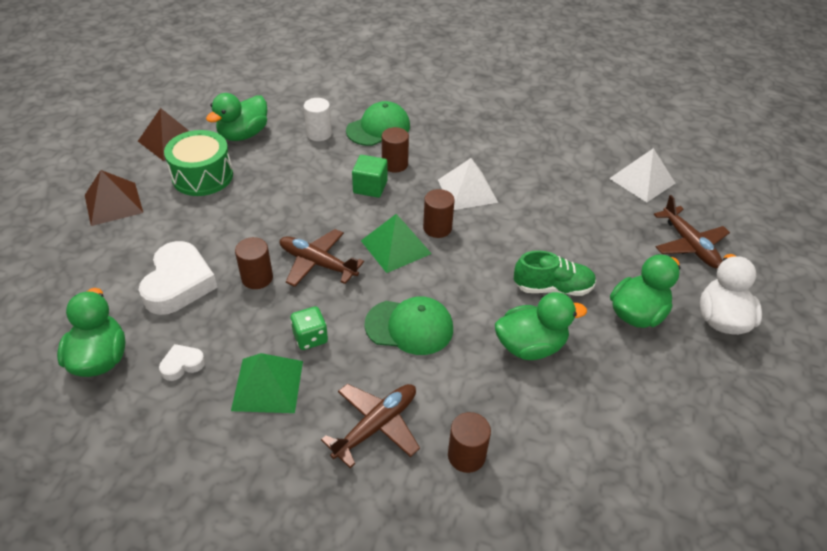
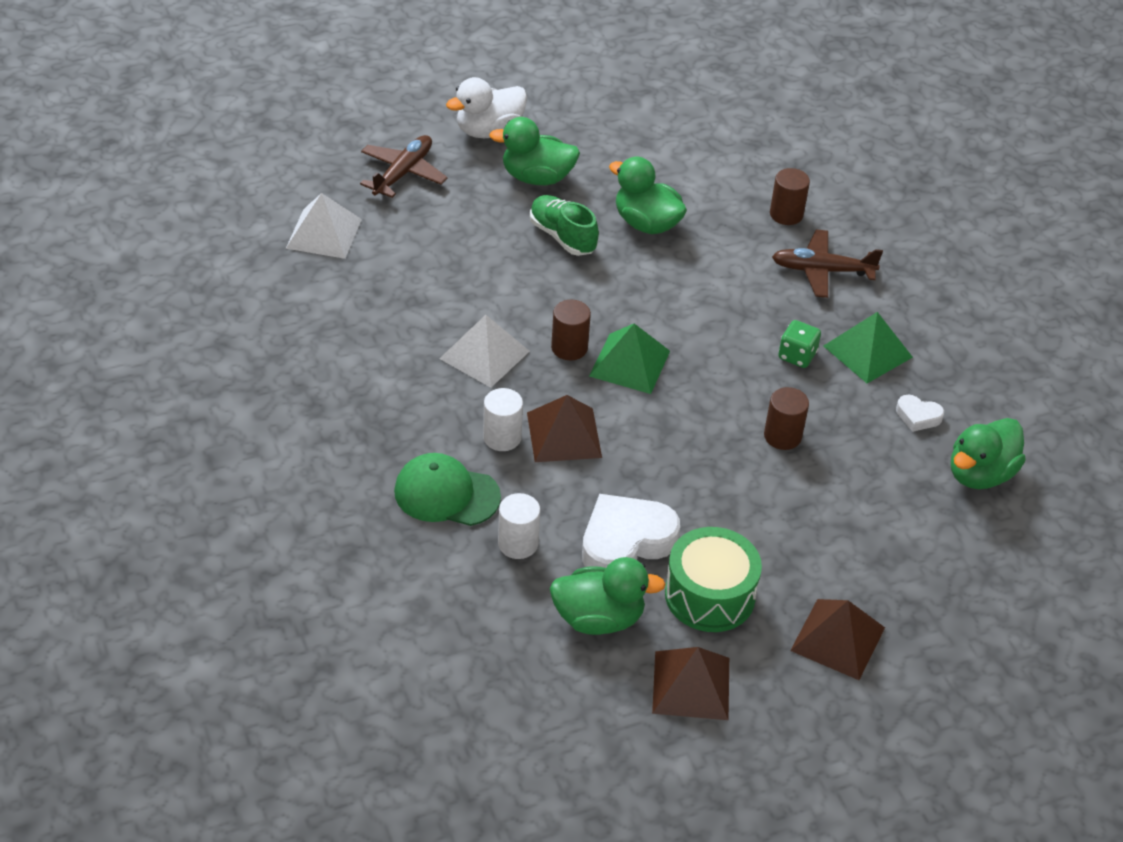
camera: 130 degrees left, 0 degrees up
white heart [139,241,218,315] -> white heart moved to [582,494,680,568]
brown plane [280,229,364,287] -> none
green cube [352,155,387,198] -> brown pyramid [527,395,602,462]
green cap [365,296,453,355] -> none
brown cylinder [382,127,409,173] -> white cylinder [483,388,523,451]

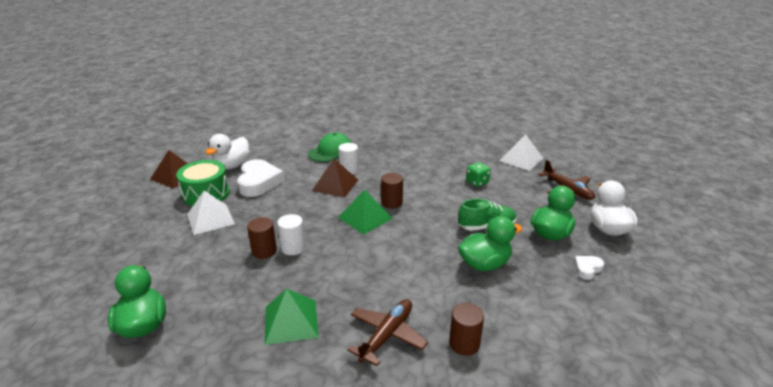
camera: 120 degrees right, 15 degrees down
white pyramid [439,315,530,388] -> white pyramid moved to [187,191,235,235]
white cylinder [498,493,540,559] -> white cylinder moved to [277,214,305,255]
green duck [549,557,666,635] -> white duck [205,134,250,170]
green dice [778,320,821,368] -> green dice moved to [466,162,491,187]
brown pyramid [790,599,885,680] -> none
white heart [896,395,944,432] -> white heart moved to [574,256,604,280]

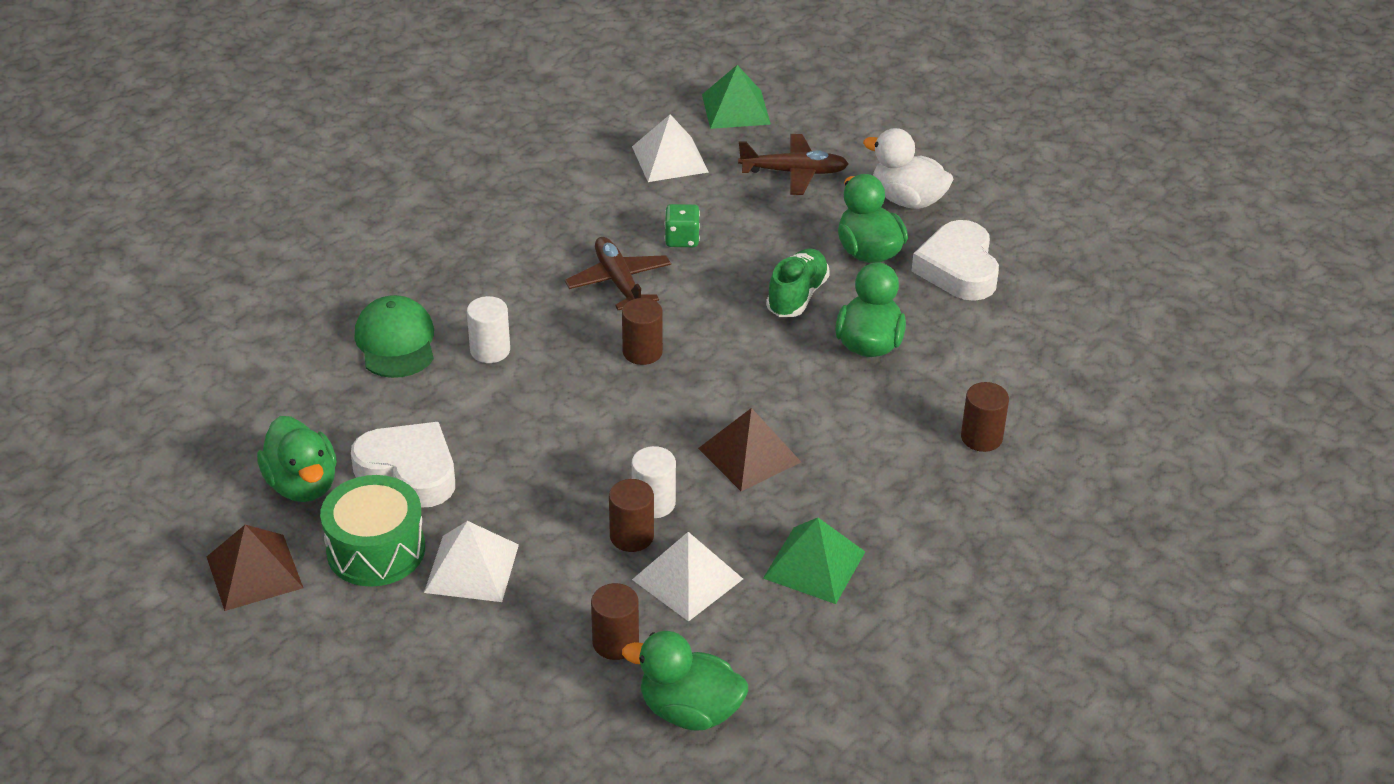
camera: 55 degrees left, 10 degrees up
white duck [205,134,250,170] -> green duck [257,416,337,502]
brown pyramid [312,159,358,198] -> brown pyramid moved to [698,408,801,491]
green pyramid [338,189,393,235] -> green pyramid moved to [702,65,771,129]
brown plane [347,299,428,366] -> brown plane moved to [565,237,671,310]
white heart [574,256,604,280] -> white heart [912,220,999,301], size x2.08
none -> brown cylinder [591,583,639,660]
none -> white pyramid [632,532,743,622]

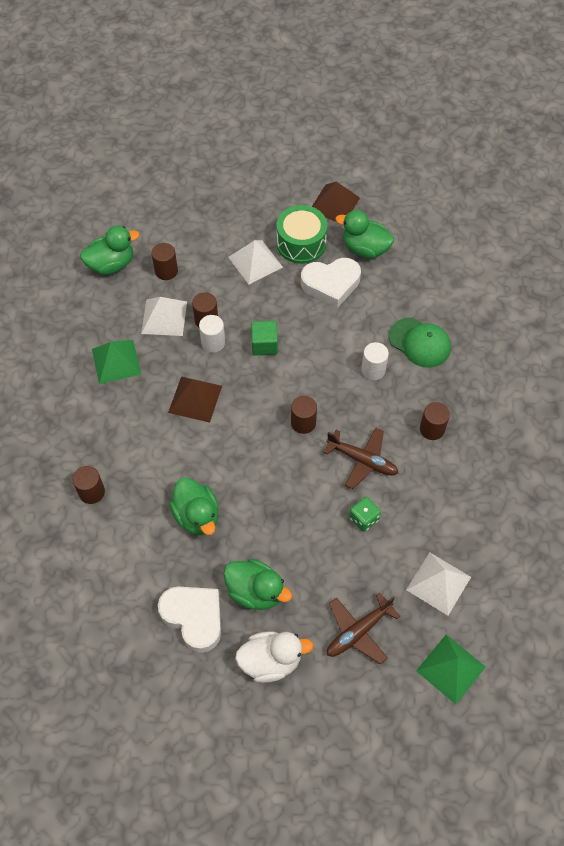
camera: 140 degrees right, 20 degrees up
green shoe [766,248,830,317] -> none
none -> green cube [251,321,278,355]
none -> brown cylinder [420,402,450,440]

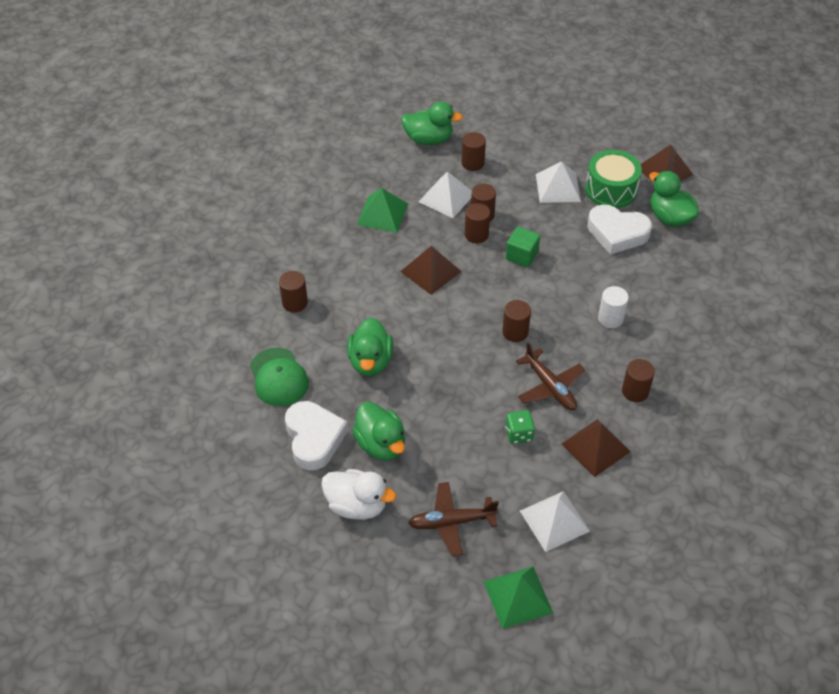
camera: 30 degrees right, 10 degrees down
white cylinder [199,315,225,353] -> brown cylinder [465,203,490,243]
green cap [389,318,451,367] -> green cap moved to [250,348,309,406]
none -> brown pyramid [561,419,631,477]

